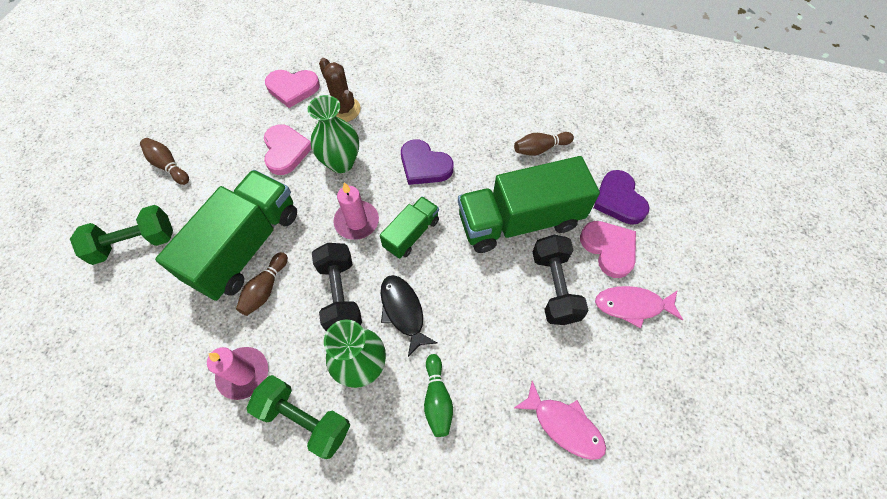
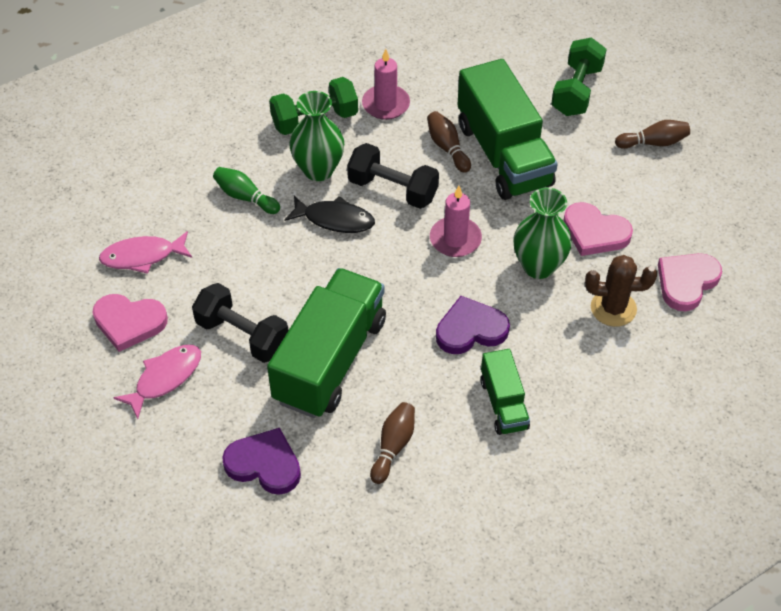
camera: 130 degrees right, 10 degrees down
green truck [380,196,439,259] -> green truck moved to [481,349,530,435]
pink heart [580,221,636,278] -> pink heart moved to [93,294,168,352]

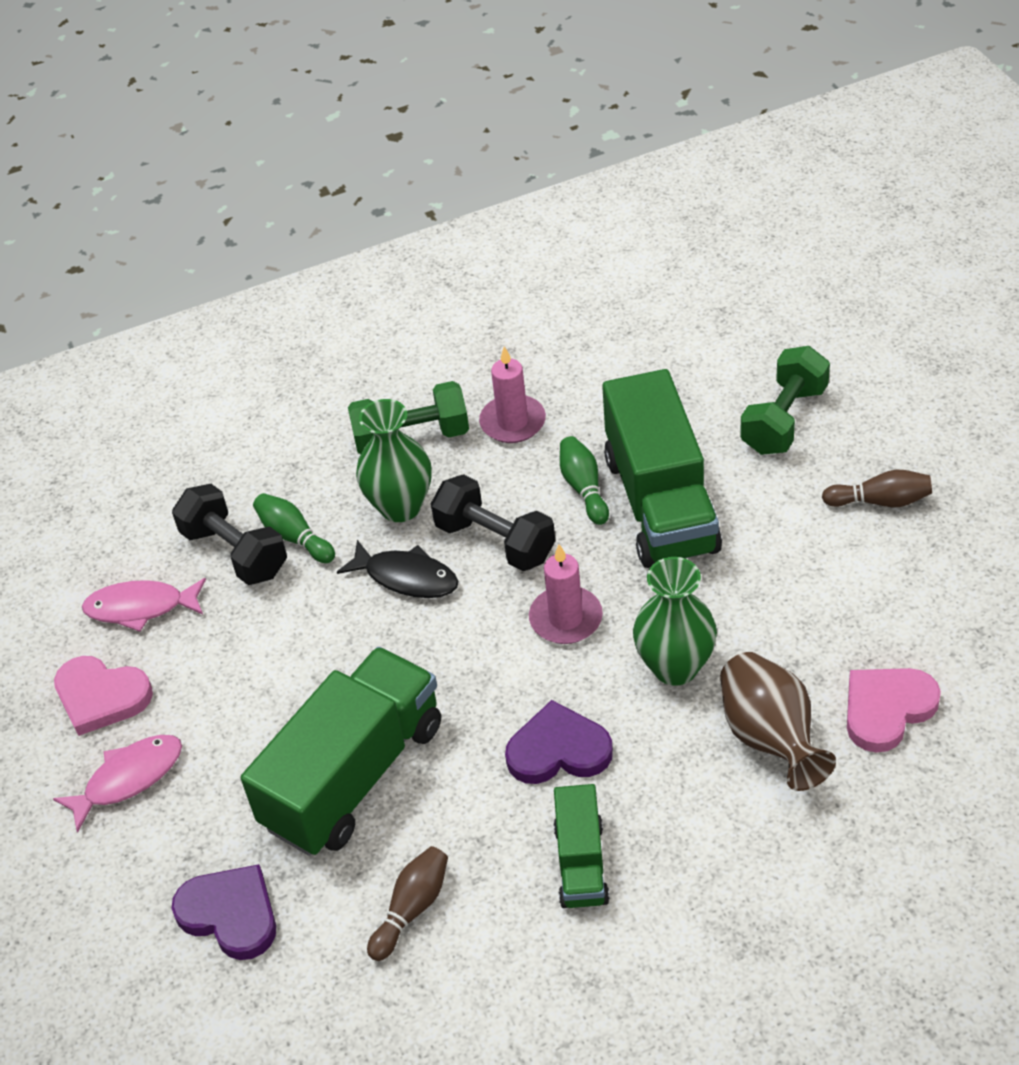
camera: 15 degrees right, 5 degrees down
black dumbbell [192,283,289,363] -> black dumbbell moved to [172,484,287,585]
brown bowling pin [427,111,471,173] -> green bowling pin [560,436,609,525]
pink heart [563,202,633,256] -> none
brown cactus [585,255,657,327] -> brown vase [720,652,836,791]

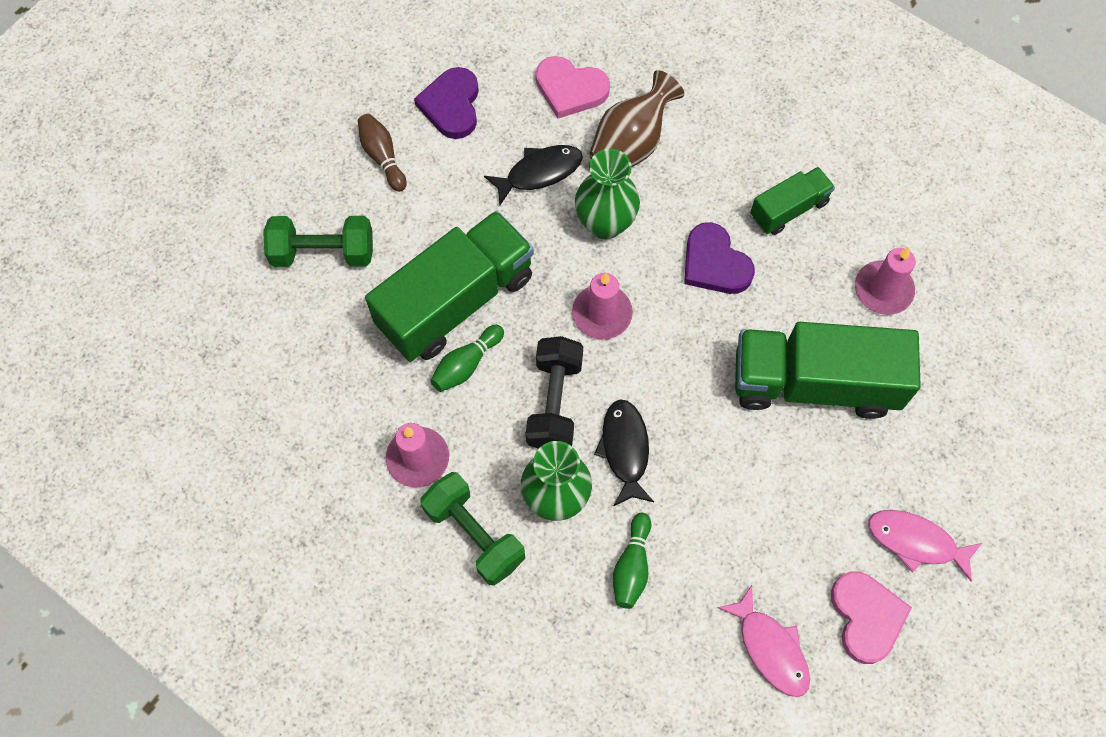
camera: 125 degrees left, 20 degrees up
black dumbbell [172,484,287,585] -> none
purple heart [172,864,276,960] -> purple heart moved to [414,67,479,139]
brown bowling pin [367,846,448,961] -> pink candle [855,247,916,315]
none -> black fish [484,145,583,205]

